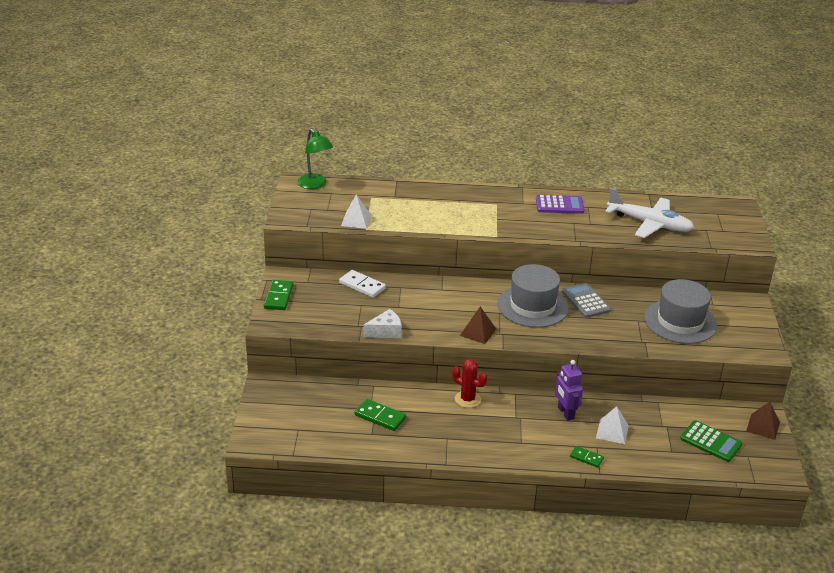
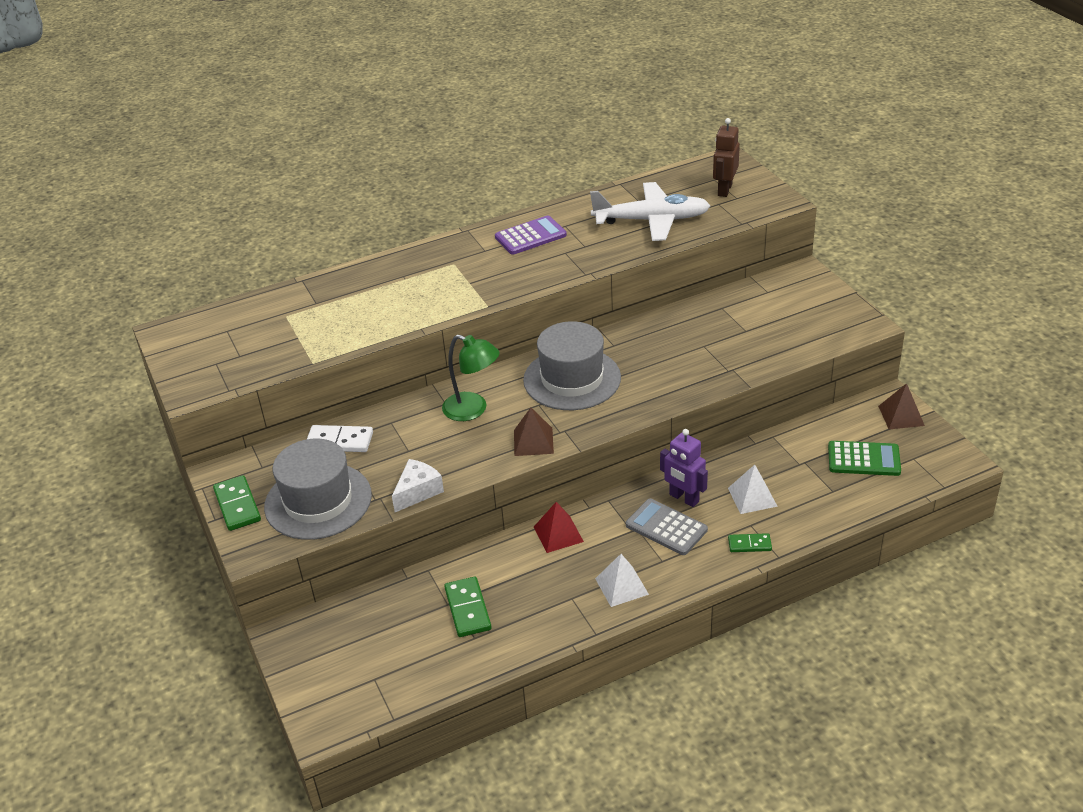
camera: 25 degrees left, 5 degrees up
green lamp [297,129,333,189] -> green lamp moved to [442,334,500,421]
white pyramid [341,195,371,229] -> white pyramid moved to [595,554,649,607]
green domino [355,399,406,431] -> green domino turned 75 degrees clockwise [444,577,491,637]
red cactus [452,359,487,408] -> red pyramid [534,502,584,553]
grey calculator [562,283,611,318] -> grey calculator moved to [626,499,708,555]
grey hat [644,279,717,344] -> grey hat moved to [264,439,372,540]
none -> brown robot [713,118,740,197]

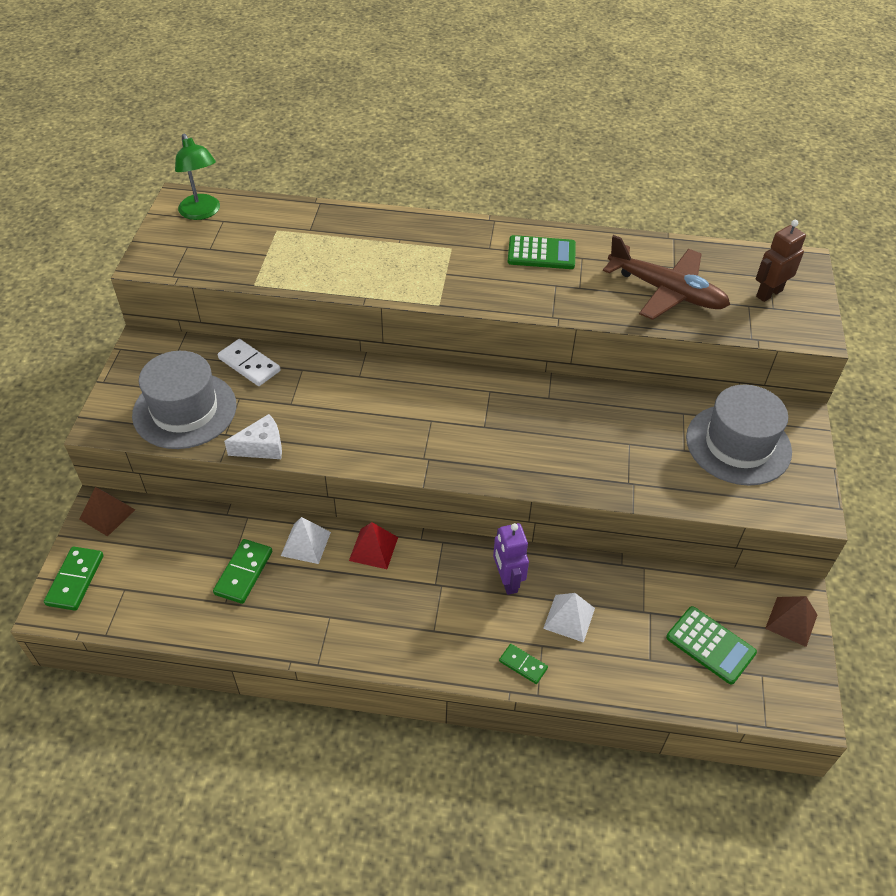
camera: 30 degrees right, 10 degrees up
green domino [213,475,261,531] -> green domino moved to [44,546,104,611]
green lamp [442,334,500,421] -> green lamp moved to [175,133,220,220]
purple calculator [495,216,567,255] -> green calculator [508,235,576,269]
brown pyramid [514,408,554,456] -> brown pyramid moved to [79,487,135,537]
grey hat [523,321,621,410] -> grey hat moved to [686,384,792,486]
white plane [590,182,710,241] -> brown plane [603,235,730,320]
white pyramid [595,554,649,607] -> white pyramid moved to [281,517,331,564]
grey calculator [626,499,708,555] -> none

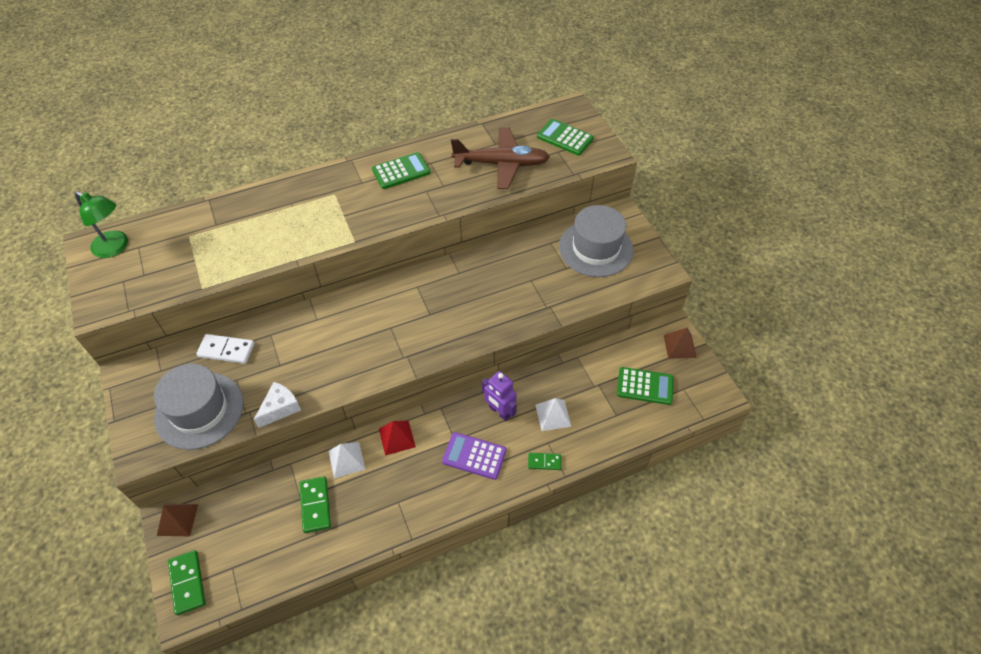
camera: 30 degrees left, 5 degrees up
brown robot [755,220,806,302] -> green calculator [537,119,594,156]
none -> purple calculator [442,432,507,480]

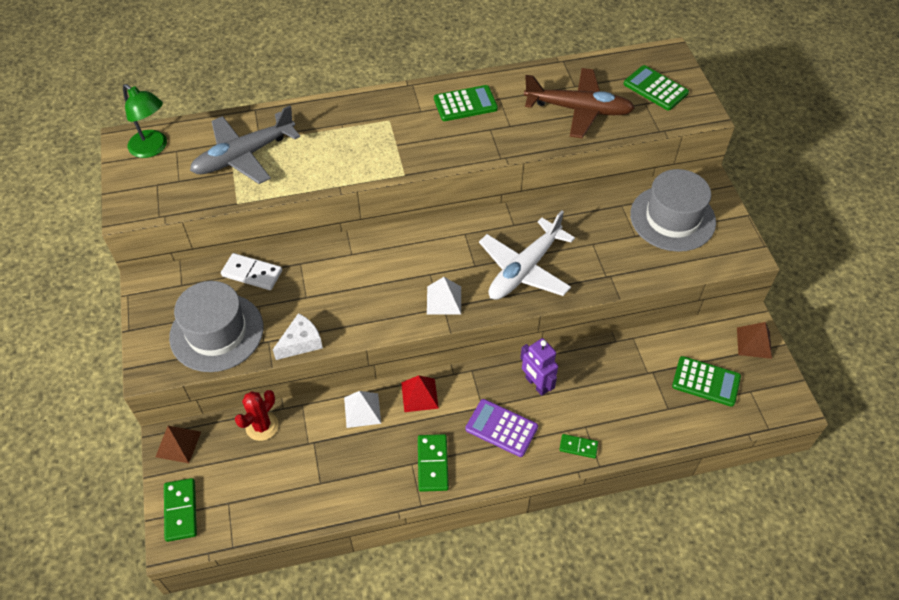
camera: 10 degrees right, 0 degrees up
green domino [299,476,331,533] -> green domino moved to [418,434,449,492]
white pyramid [535,398,572,431] -> white pyramid moved to [427,277,461,315]
none -> grey plane [190,106,300,184]
none -> red cactus [235,390,279,441]
none -> white plane [479,211,575,300]

